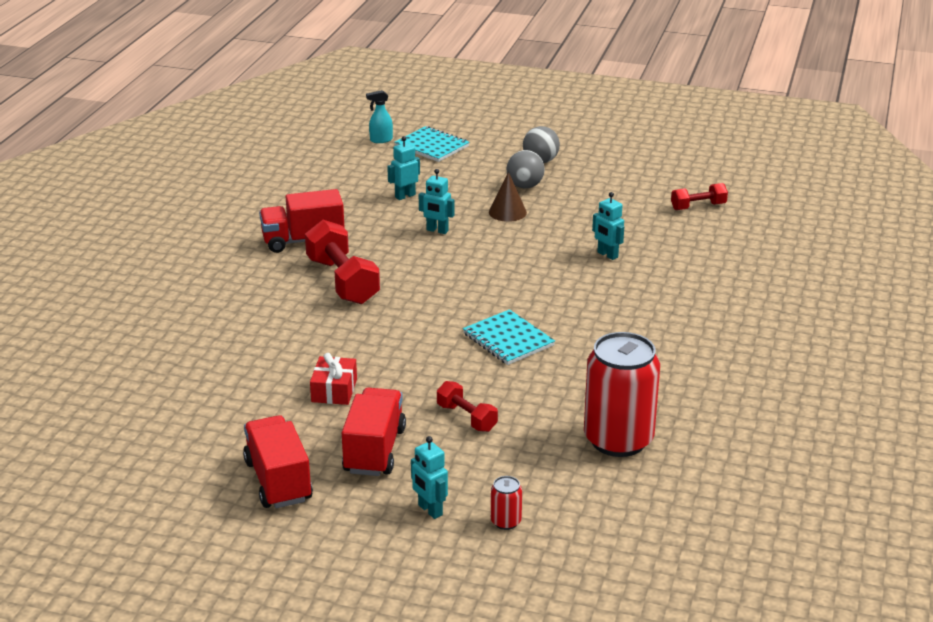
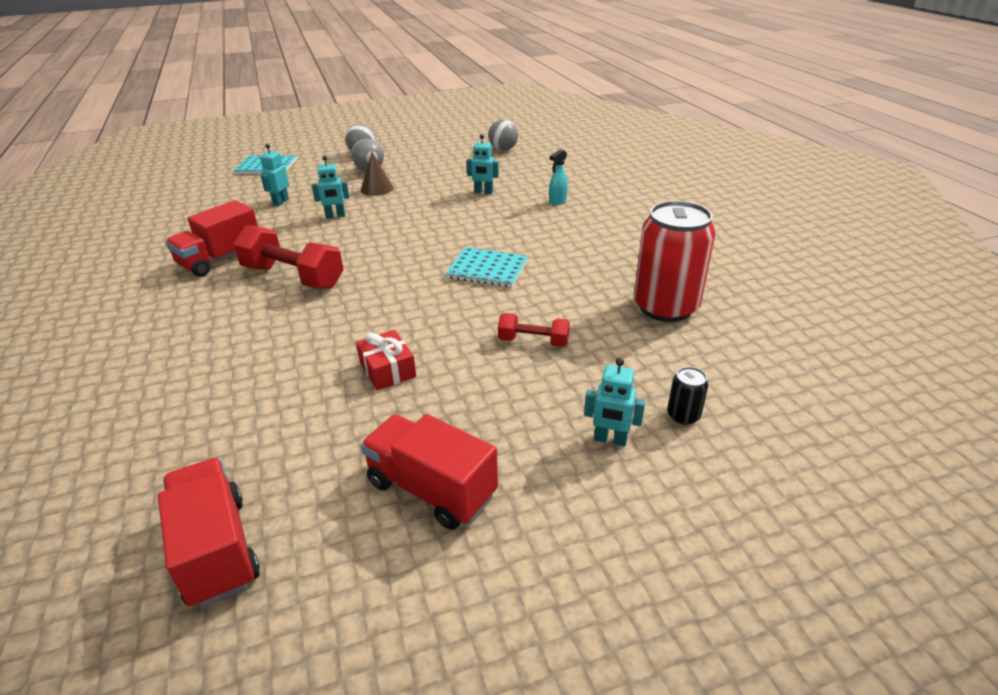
camera: 35 degrees left, 5 degrees up
red truck [342,388,406,476] -> red truck moved to [158,458,260,608]
turquoise spray bottle [366,90,393,143] -> turquoise spray bottle moved to [549,149,568,205]
red can [491,476,522,530] -> black can [667,367,708,425]
red dumbbell [671,183,728,210] -> grey ball [488,119,518,151]

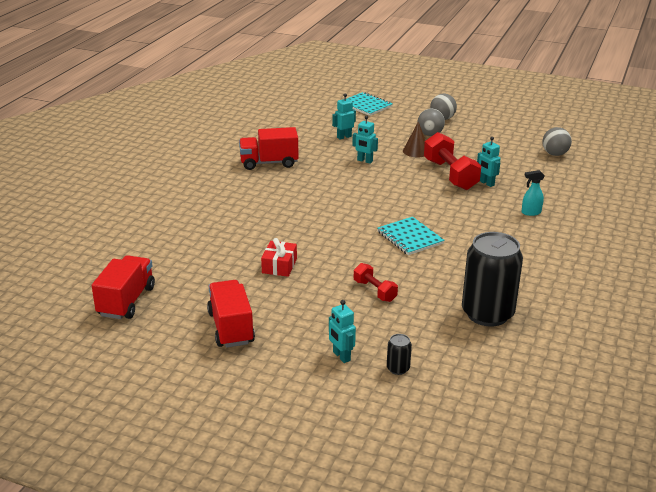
camera: 40 degrees right, 5 degrees down
red dumbbell [233,225,344,289] -> red dumbbell moved to [424,132,481,190]
red can [634,201,716,322] -> black can [462,232,523,326]

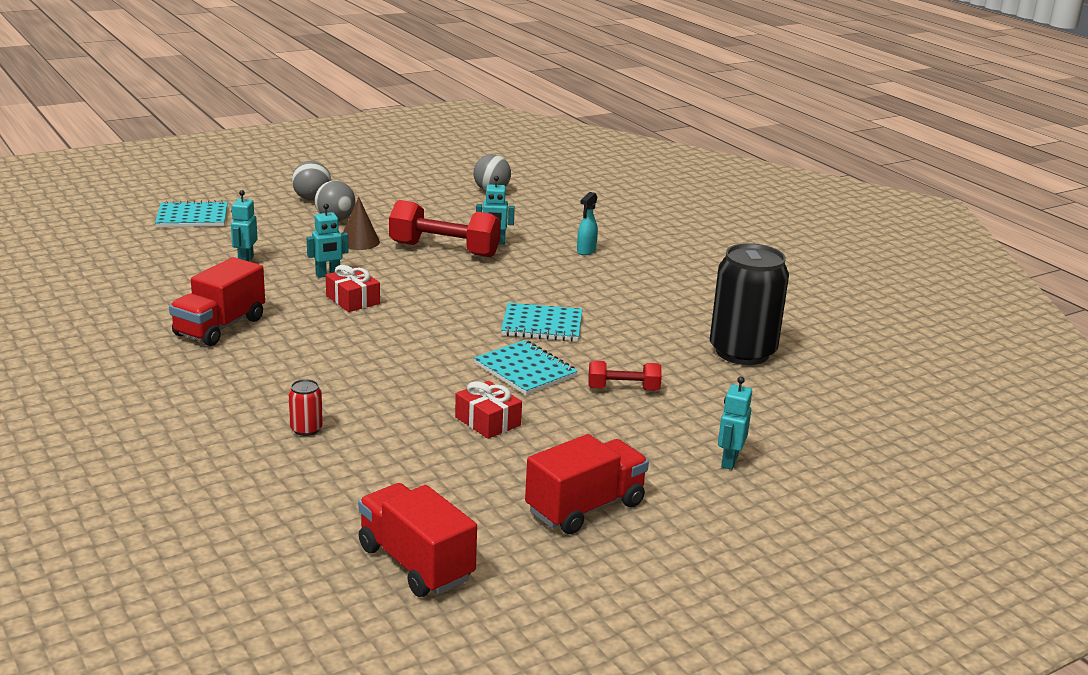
camera: 55 degrees left, 5 degrees down
red truck [207,280,255,348] -> red truck turned 120 degrees clockwise [525,434,649,534]
turquoise robot [329,300,356,363] -> turquoise robot turned 105 degrees clockwise [718,376,752,470]
black can [387,334,412,375] -> none
none -> red can [288,379,323,436]
none -> red gift [326,265,380,312]
none -> turquoise notebook [474,340,578,395]

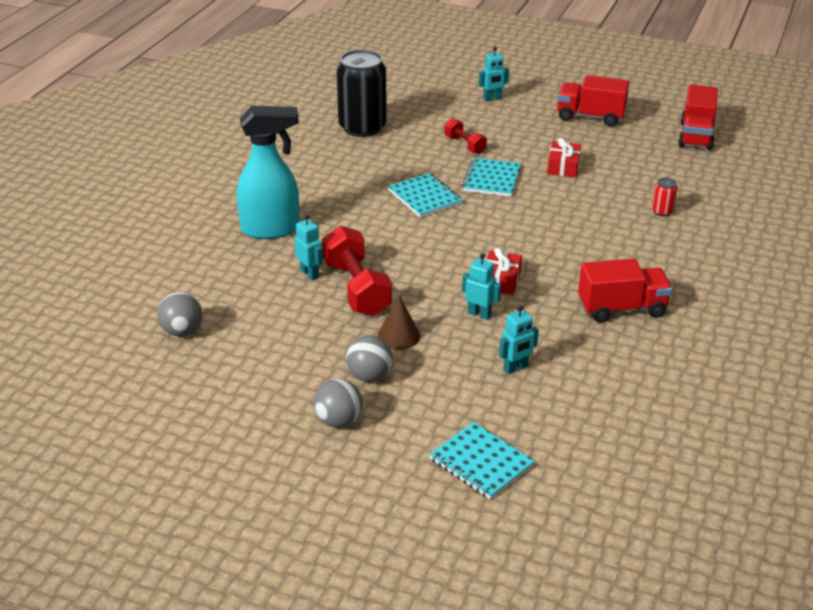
camera: 125 degrees left, 10 degrees up
turquoise spray bottle [577,192,598,255] -> turquoise spray bottle [237,105,299,239], size x2.32

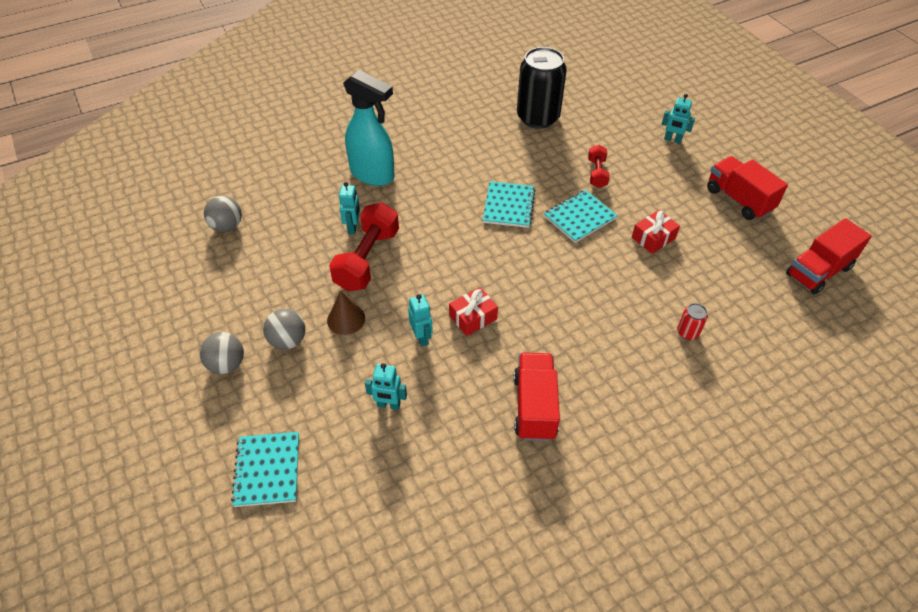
camera: 40 degrees right, 15 degrees up
red truck [578,259,672,323] -> red truck turned 120 degrees counterclockwise [514,353,560,441]

